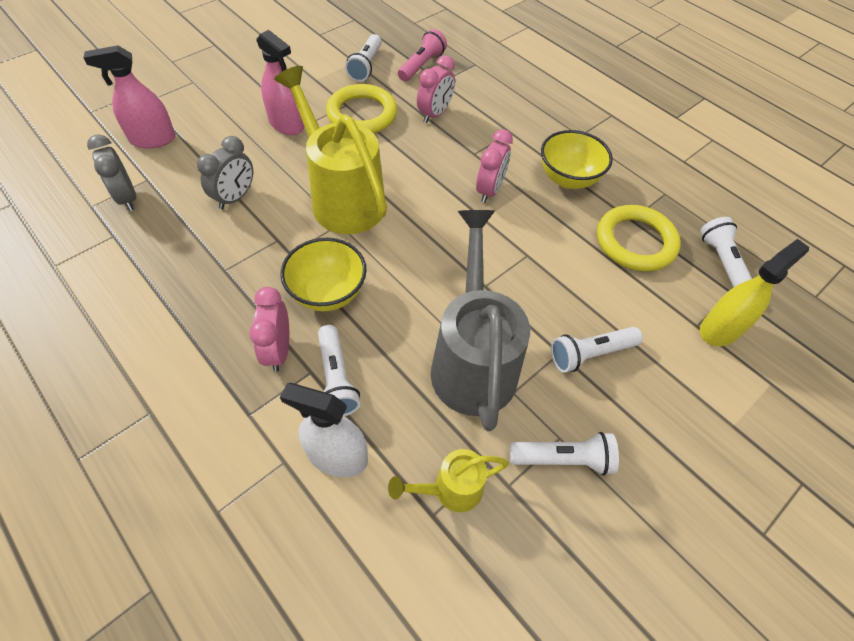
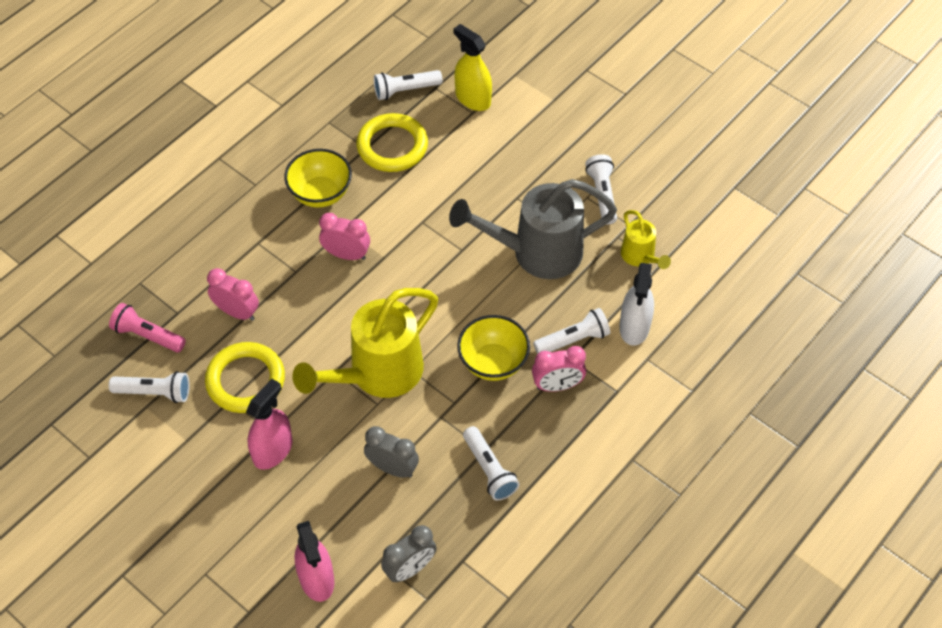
camera: 95 degrees left, 0 degrees up
white flashlight [551,327,643,373] -> white flashlight moved to [463,426,520,501]

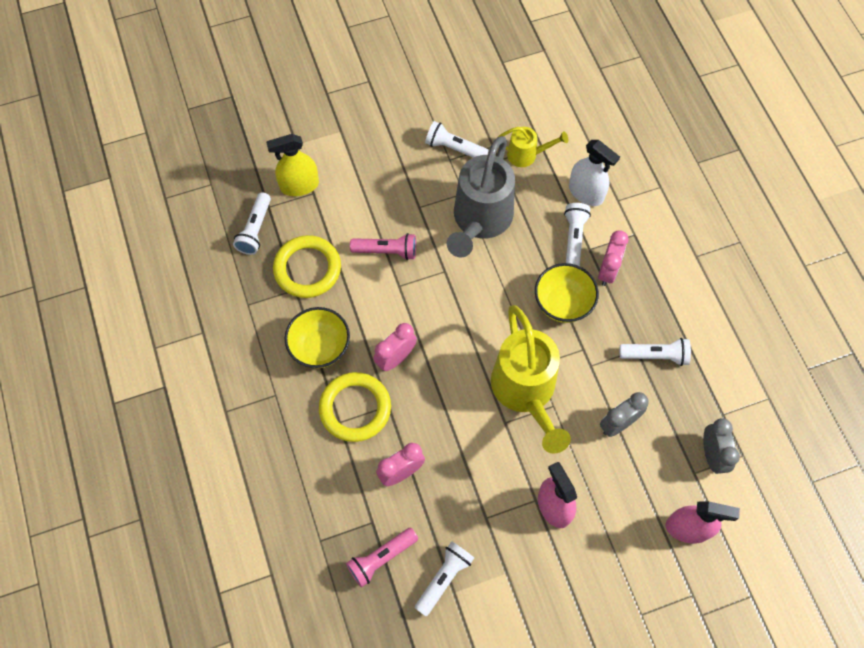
camera: 60 degrees left, 10 degrees up
yellow ring [205,342,285,413] -> yellow ring moved to [319,372,391,442]
none -> pink flashlight [350,233,416,260]

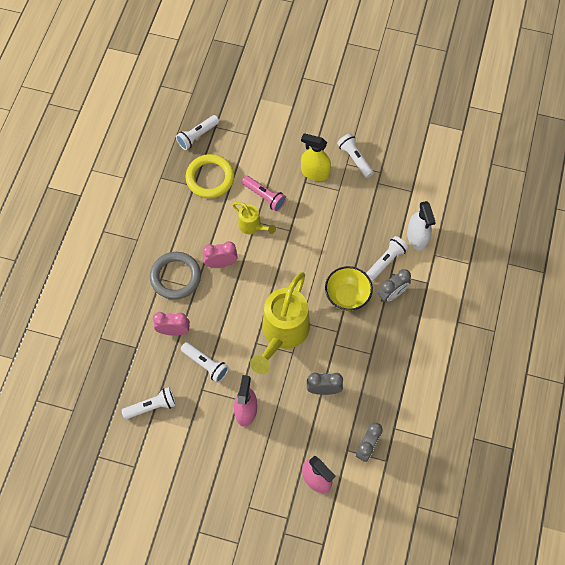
camera: 35 degrees right, 0 degrees up
yellow spray bottle [266,134,319,196] -> yellow spray bottle moved to [301,133,331,181]
yellow bowl [285,307,350,368] -> none
yellow ring [319,372,391,442] -> grey ring [150,252,201,300]
pink flashlight [346,528,418,587] -> none
grey watering can [447,136,515,257] -> none
yellow watering can [496,127,568,167] -> yellow watering can moved to [232,202,276,234]
pink clock [598,230,629,286] -> grey clock [378,269,411,302]
white flashlight [619,338,691,366] -> white flashlight moved to [181,342,229,383]

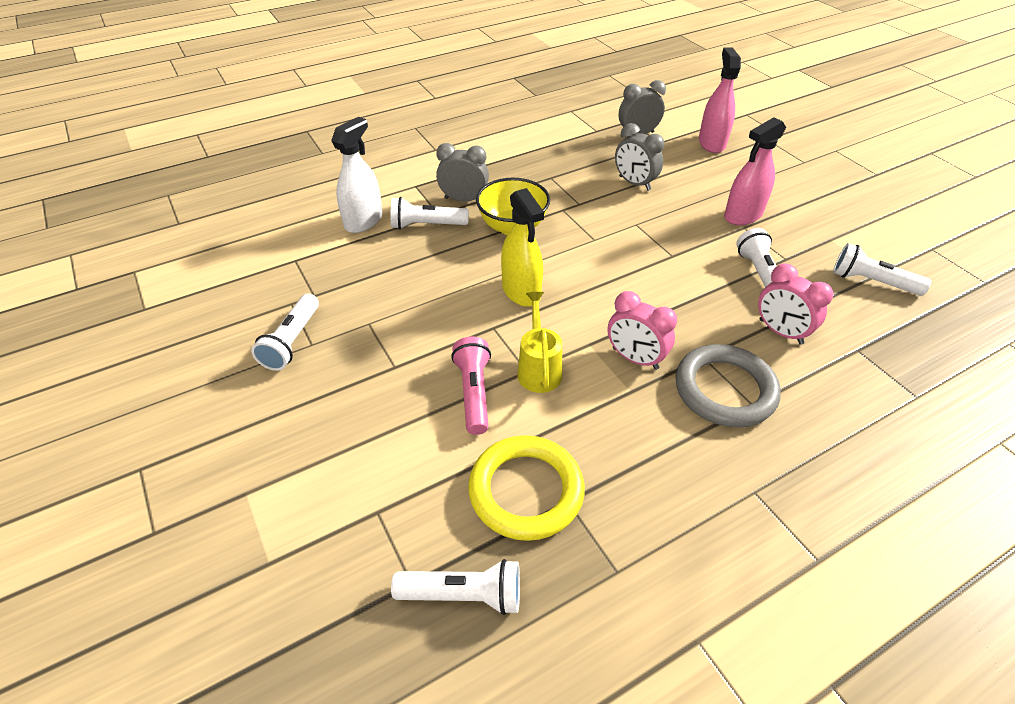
camera: 135 degrees left, 20 degrees down
yellow watering can [250,272,310,374] -> none
yellow spray bottle [301,133,331,181] -> yellow spray bottle moved to [501,188,544,307]

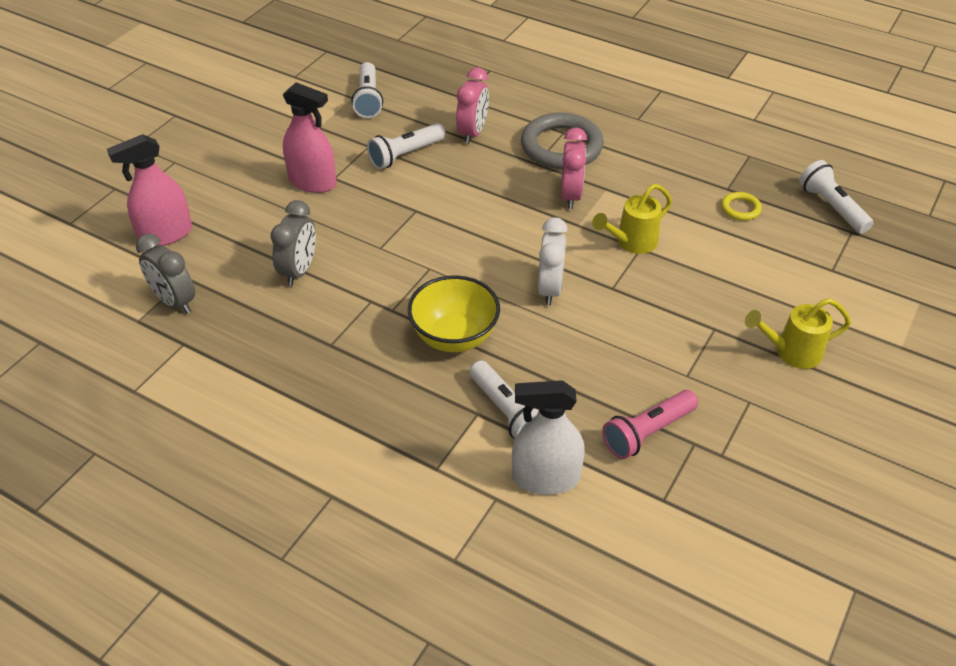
camera: 120 degrees left, 0 degrees up
white flashlight [251,293,319,371] -> none
grey clock [436,143,489,202] -> none
pink flashlight [451,337,491,435] -> pink flashlight moved to [602,390,698,459]
yellow ring [468,435,585,541] -> yellow ring [721,192,762,220], size x0.45
yellow spray bottle [501,188,544,307] -> white clock [538,217,567,305]
none -> yellow watering can [745,298,851,369]

